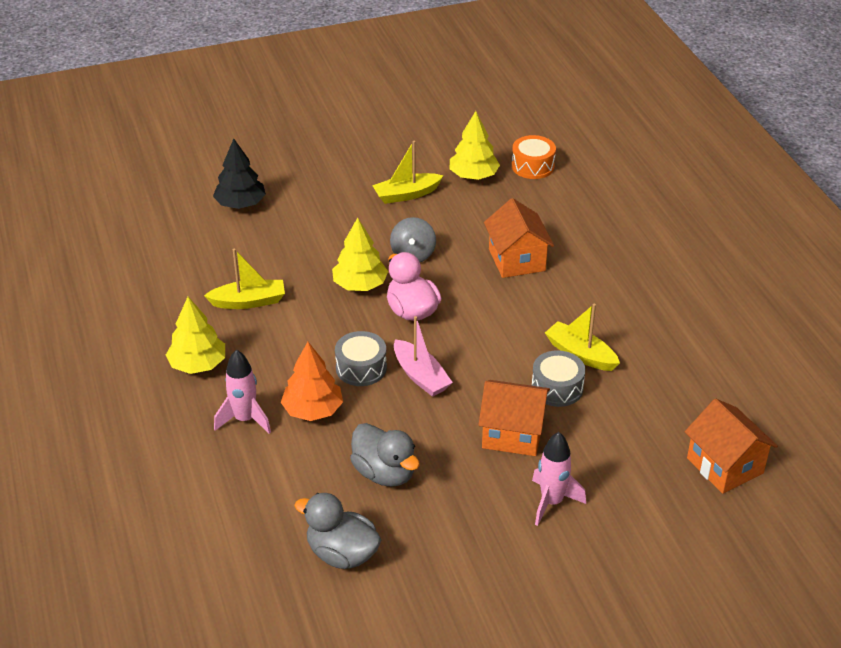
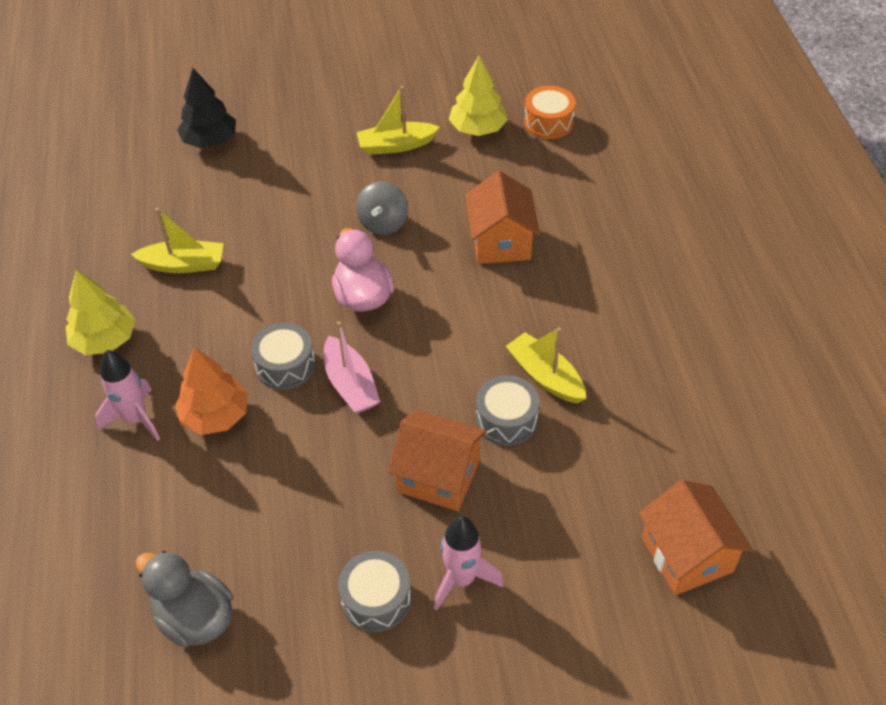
camera: 10 degrees right, 10 degrees up
yellow tree [332,218,388,291] -> none
grey duck [350,423,420,487] -> none
none -> grey drum [338,551,411,632]

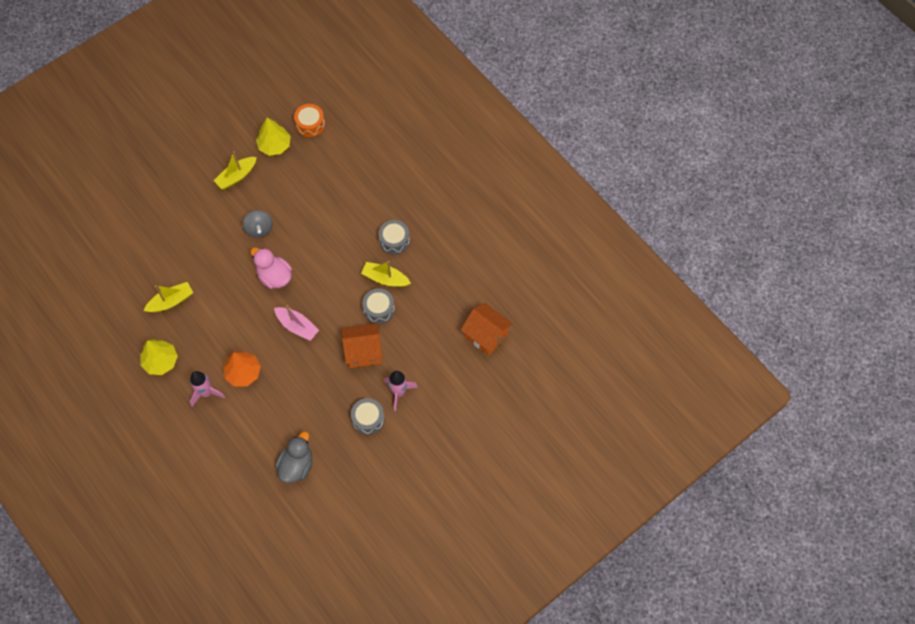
camera: 30 degrees left, 15 degrees up
grey duck [136,551,233,648] -> grey duck turned 105 degrees clockwise [275,431,312,483]
black tree [177,68,236,148] -> none
grey drum [251,323,315,390] -> grey drum moved to [378,220,410,254]
orange house [465,171,540,264] -> none

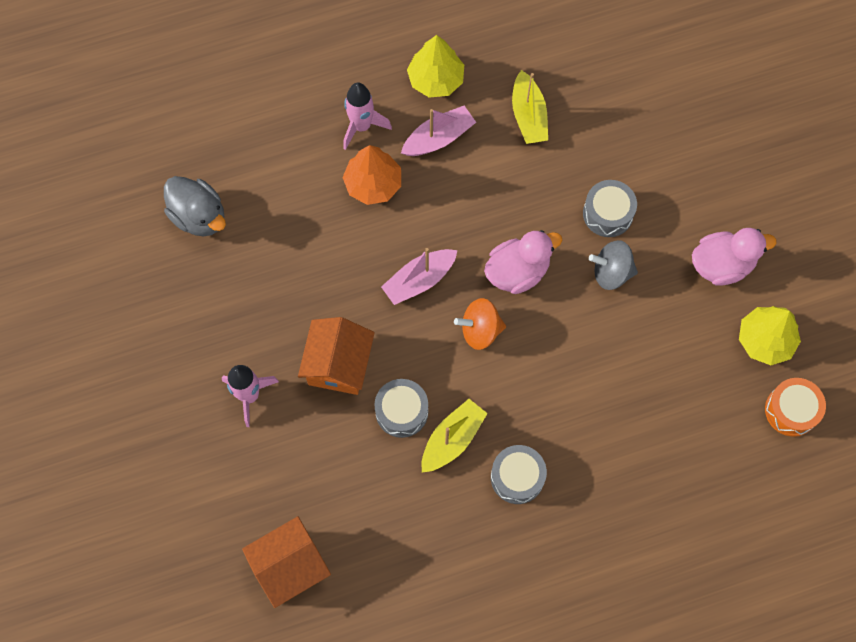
camera: 110 degrees right, 5 degrees up
yellow boat [214,151,257,190] -> pink duck [692,228,777,286]
grey drum [351,398,384,435] -> grey drum moved to [583,180,637,237]
none -> pink boat [401,105,476,156]
none -> orange spinning top [454,298,506,350]

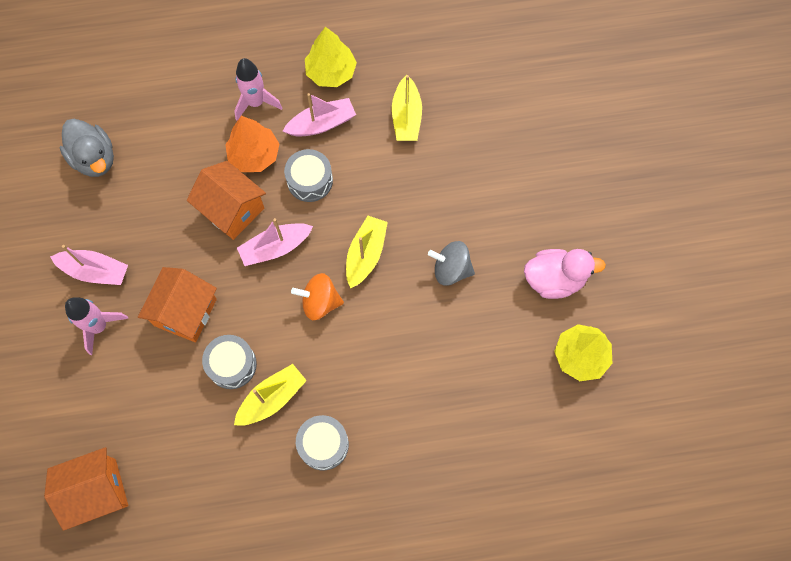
camera: 10 degrees right, 0 degrees up
pink duck [484,230,562,294] -> yellow boat [346,216,388,289]
grey drum [583,180,637,237] -> grey drum moved to [284,149,333,202]
orange drum [765,378,826,437] -> none
none -> pink boat [50,245,128,285]
none -> orange house [187,161,266,240]

